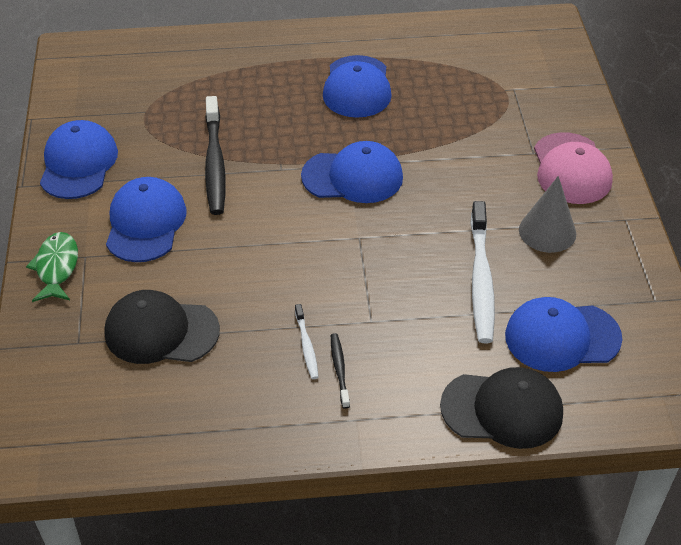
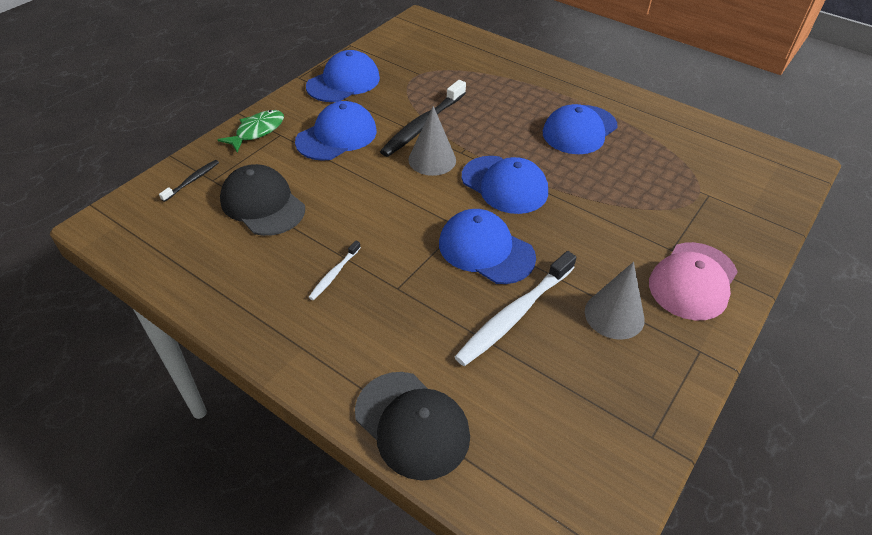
camera: 40 degrees right, 0 degrees up
black toothbrush [331,333,350,409] -> black toothbrush moved to [159,160,219,202]
blue cap [505,297,622,372] -> blue cap moved to [439,209,536,284]
none -> grey cone [408,106,456,176]

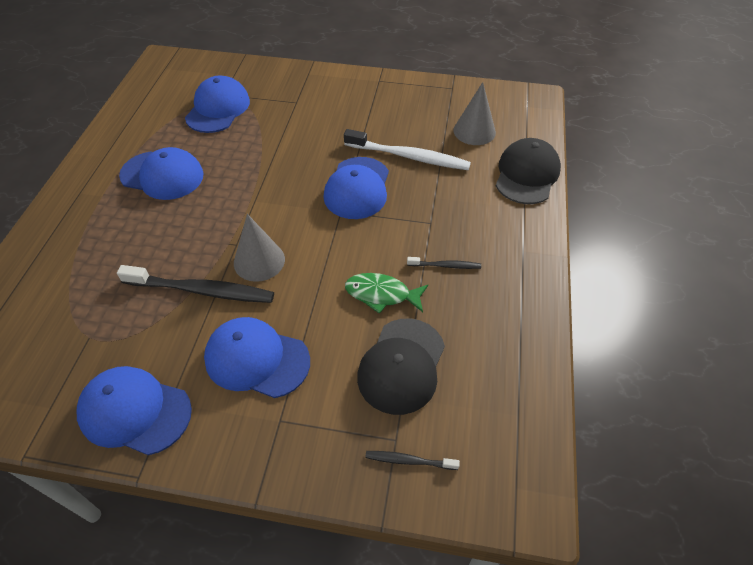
camera: 115 degrees left, 5 degrees up
green fish [218,110,284,152] -> green fish moved to [345,273,428,314]
white toothbrush [308,240,361,300] -> black toothbrush [407,257,481,269]
blue cap [462,156,548,214] -> blue cap moved to [185,75,250,133]
grey cone [585,262,645,340] -> grey cone moved to [453,82,496,145]
pink cap [649,242,738,320] -> none

